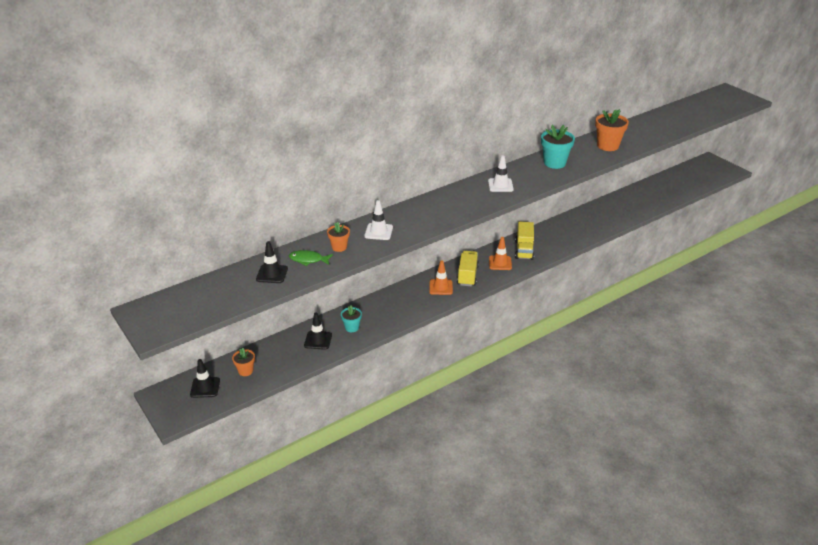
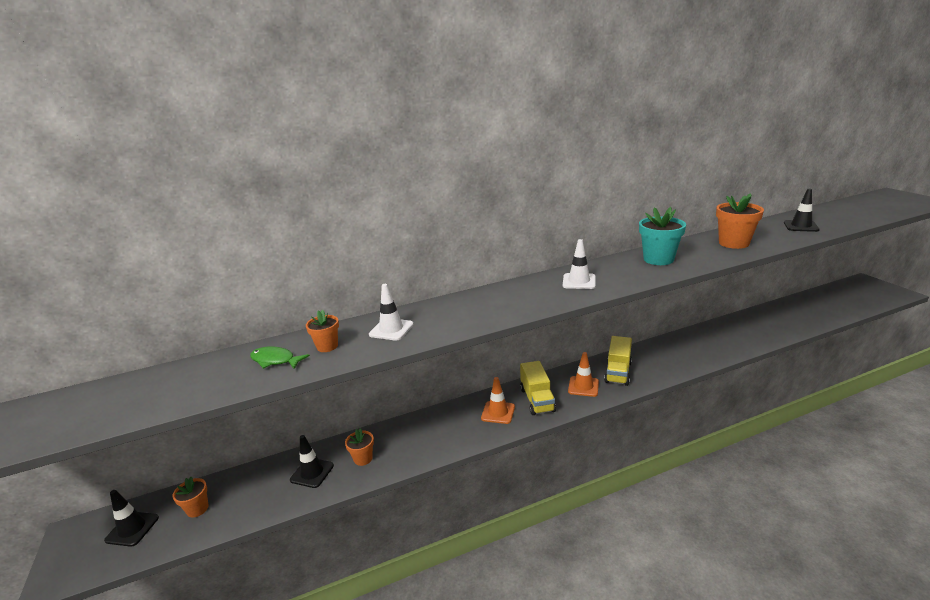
camera: 15 degrees right, 10 degrees down
black traffic cone [256,241,288,283] -> black traffic cone moved to [784,189,820,232]
turquoise flower pot [341,306,362,332] -> orange flower pot [345,428,374,466]
yellow truck [457,251,479,286] -> yellow truck turned 150 degrees clockwise [520,361,556,415]

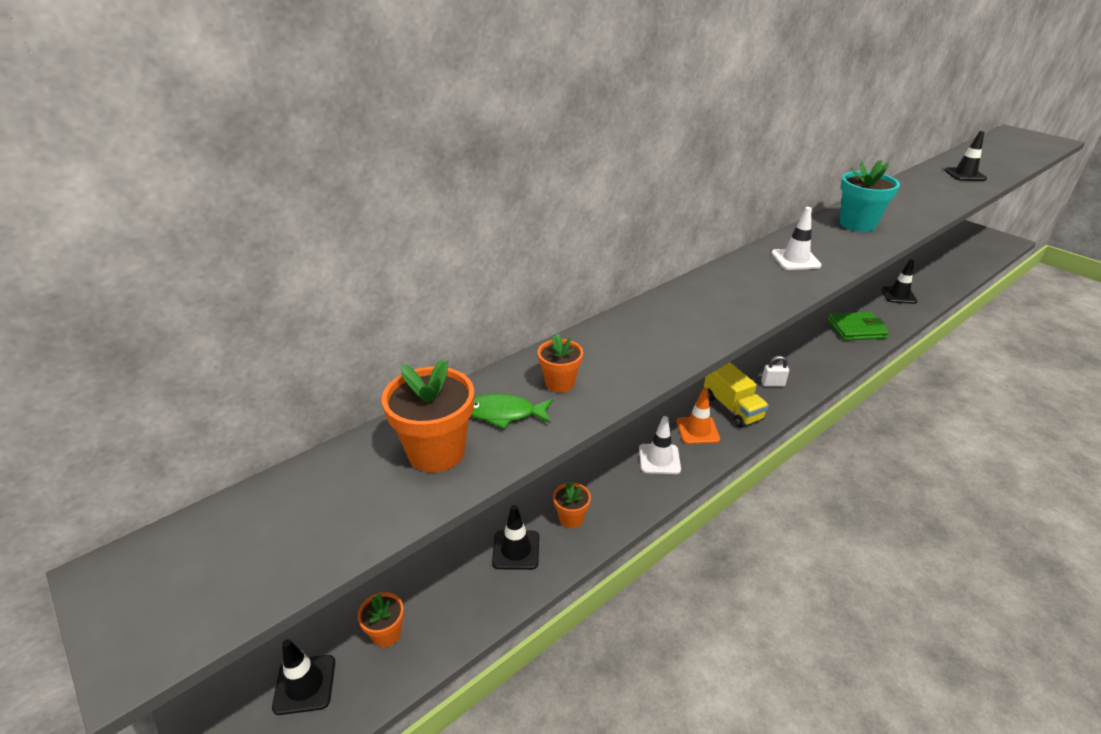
camera: 20 degrees left, 10 degrees up
white traffic cone [369,284,414,341] -> white traffic cone moved to [639,416,681,474]
orange traffic cone [568,352,599,397] -> white padlock [761,356,789,387]
yellow truck [604,336,632,386] -> none
orange flower pot [716,193,764,249] -> orange flower pot moved to [382,359,474,472]
none -> green wallet [827,312,889,341]
none -> black traffic cone [881,259,917,304]

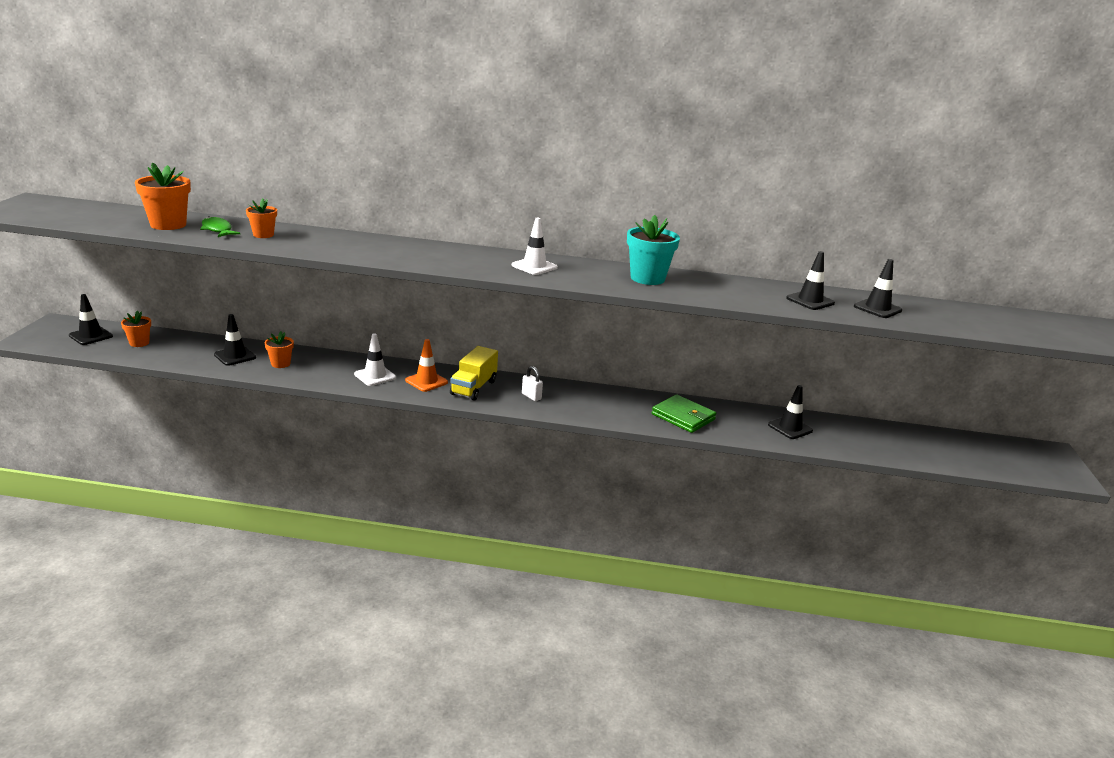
camera: 45 degrees right, 10 degrees down
none -> black traffic cone [786,251,835,310]

